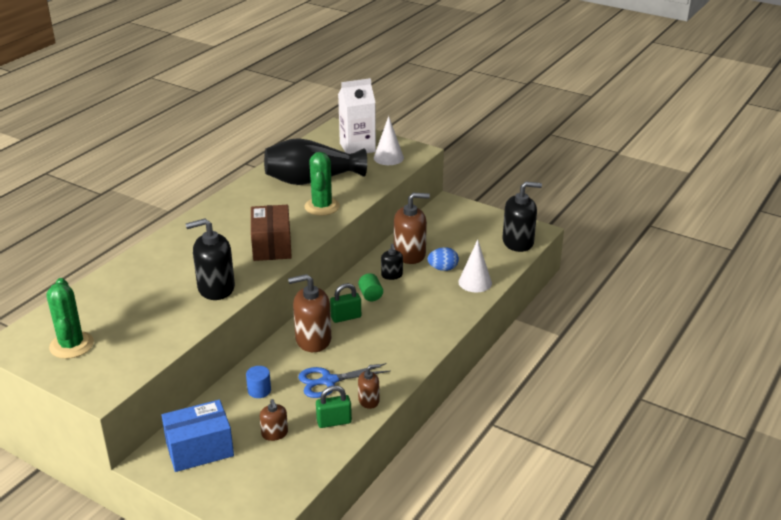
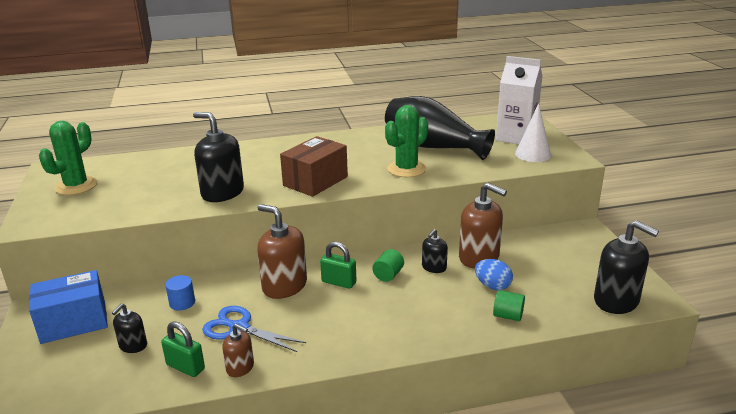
camera: 45 degrees right, 5 degrees down
blue box [161,400,234,472] -> blue box turned 45 degrees counterclockwise [29,270,108,344]
brown soap dispenser [260,399,288,441] -> black soap dispenser [112,304,147,353]
white cone [458,240,492,292] -> green cylinder [493,290,525,321]

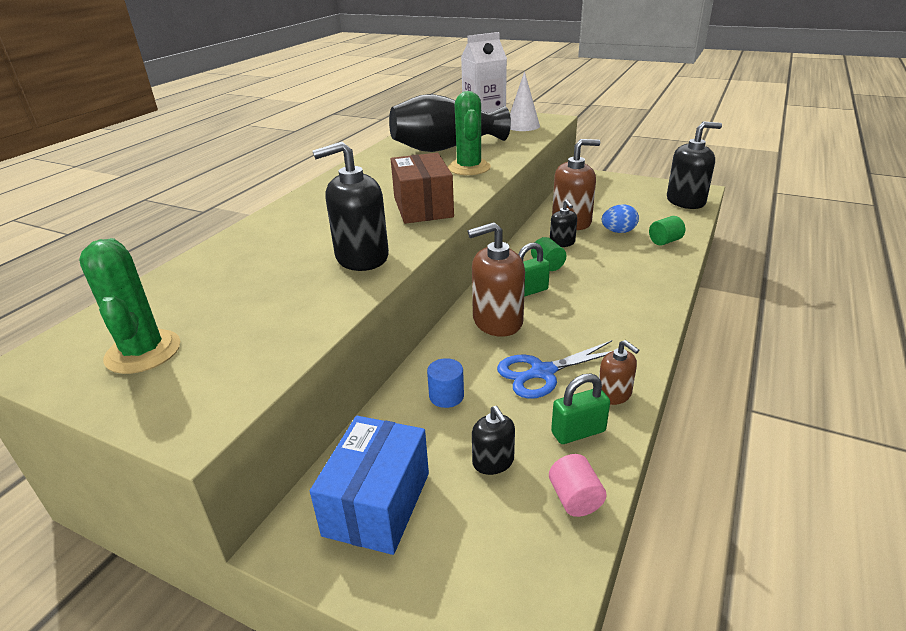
camera: 50 degrees left, 5 degrees up
brown soap dispenser [222,324,254,377] -> brown soap dispenser turned 75 degrees clockwise [599,340,639,405]
none -> pink cylinder [549,454,607,517]

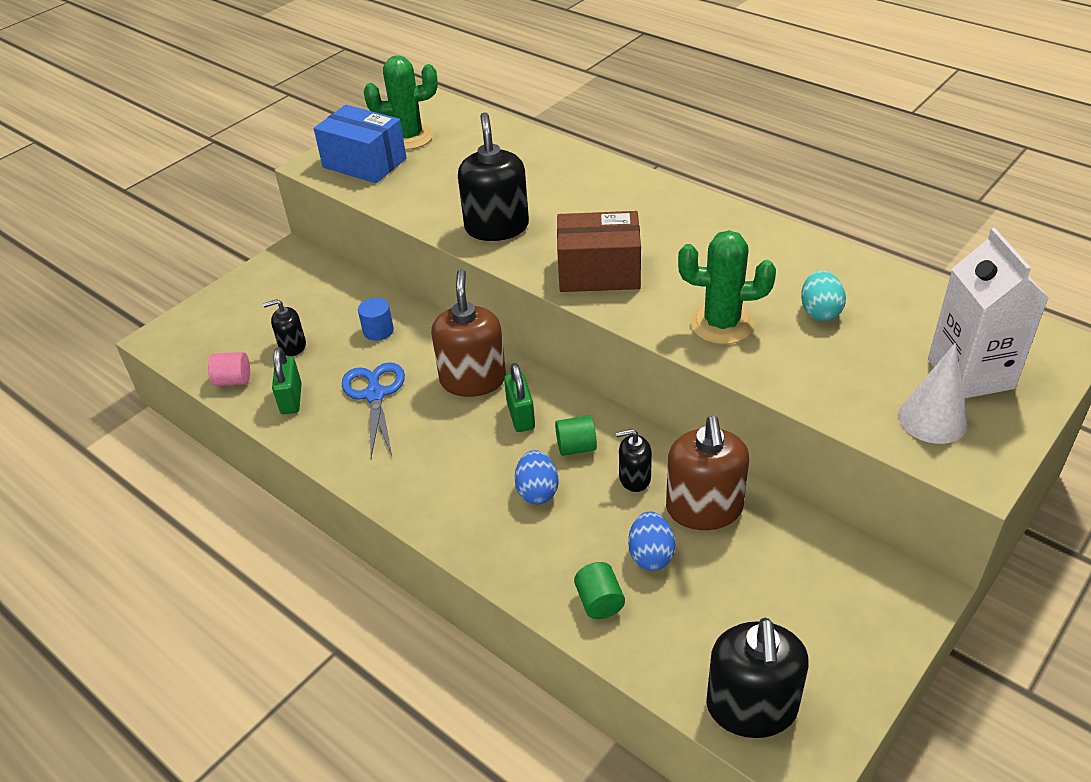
camera: 105 degrees right, 10 degrees up
blue box [310,416,429,555] -> blue box moved to [314,105,406,183]
black vase [389,94,511,152] -> turquoise egg [801,271,846,321]
brown soap dispenser [599,340,639,405] -> none
none -> blue egg [515,450,559,504]

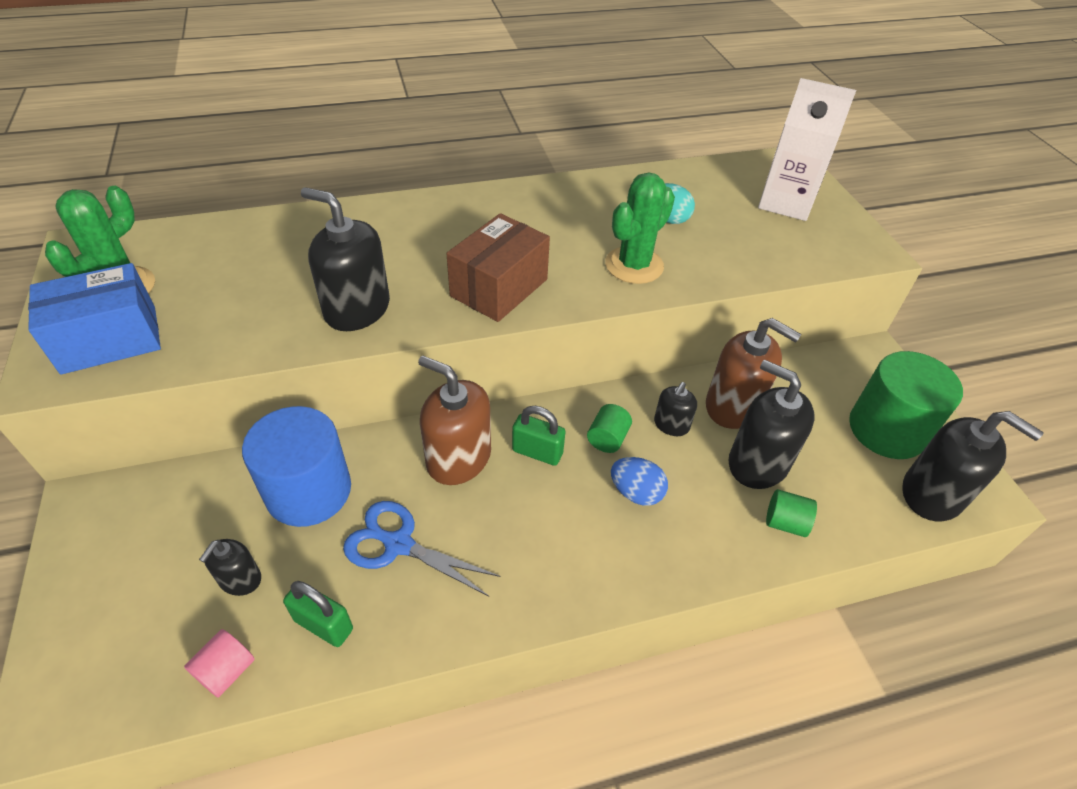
camera: 60 degrees left, 5 degrees up
blue cylinder [358,298,394,341] -> blue cylinder [242,406,351,527], size x2.23
blue egg [628,512,675,571] -> black soap dispenser [728,360,815,489]
white cone [898,343,968,444] -> none
none -> green cylinder [849,351,963,459]

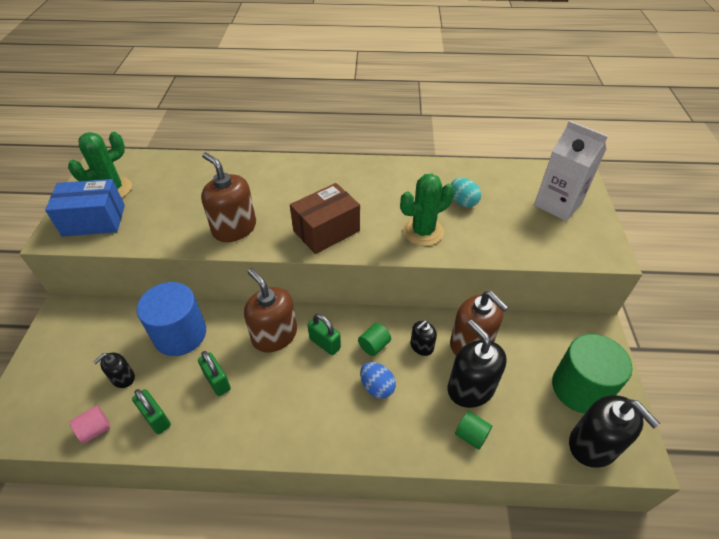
camera: 20 degrees right, 0 degrees up
black soap dispenser [301,187,390,331] -> brown soap dispenser [201,152,256,242]
blue scissors [343,501,501,597] -> green padlock [198,351,231,396]

